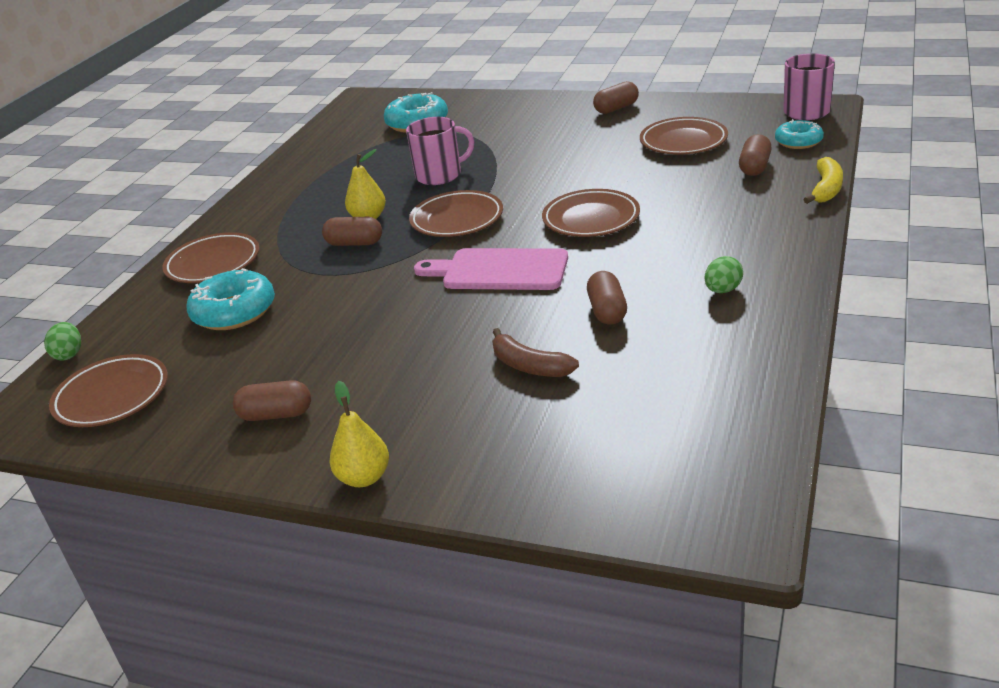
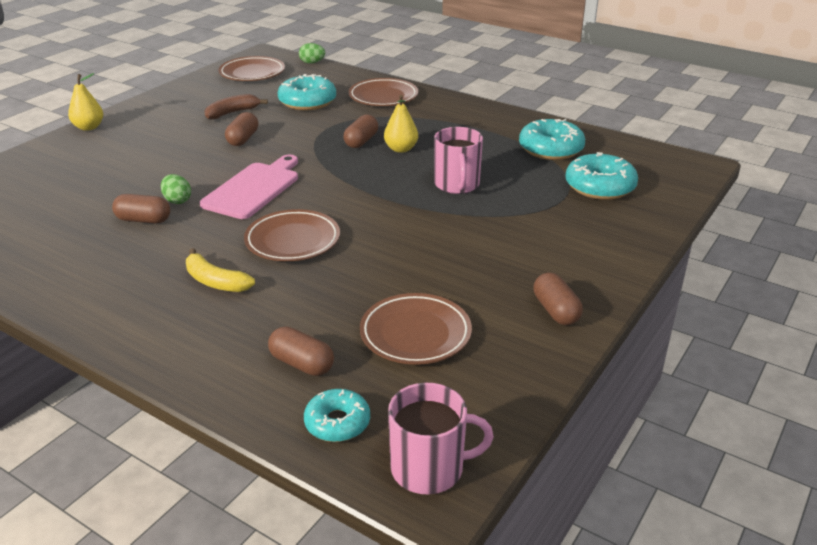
camera: 100 degrees right, 0 degrees up
brown capsule [233,380,311,421] -> brown capsule moved to [225,112,258,146]
brown plate [409,190,503,237] -> none
brown banana [492,328,579,377] -> brown banana moved to [204,94,268,120]
green egg [705,256,743,293] -> green egg moved to [161,174,191,204]
yellow banana [803,157,843,204] -> yellow banana moved to [186,248,255,292]
none -> turquoise donut [519,119,585,160]

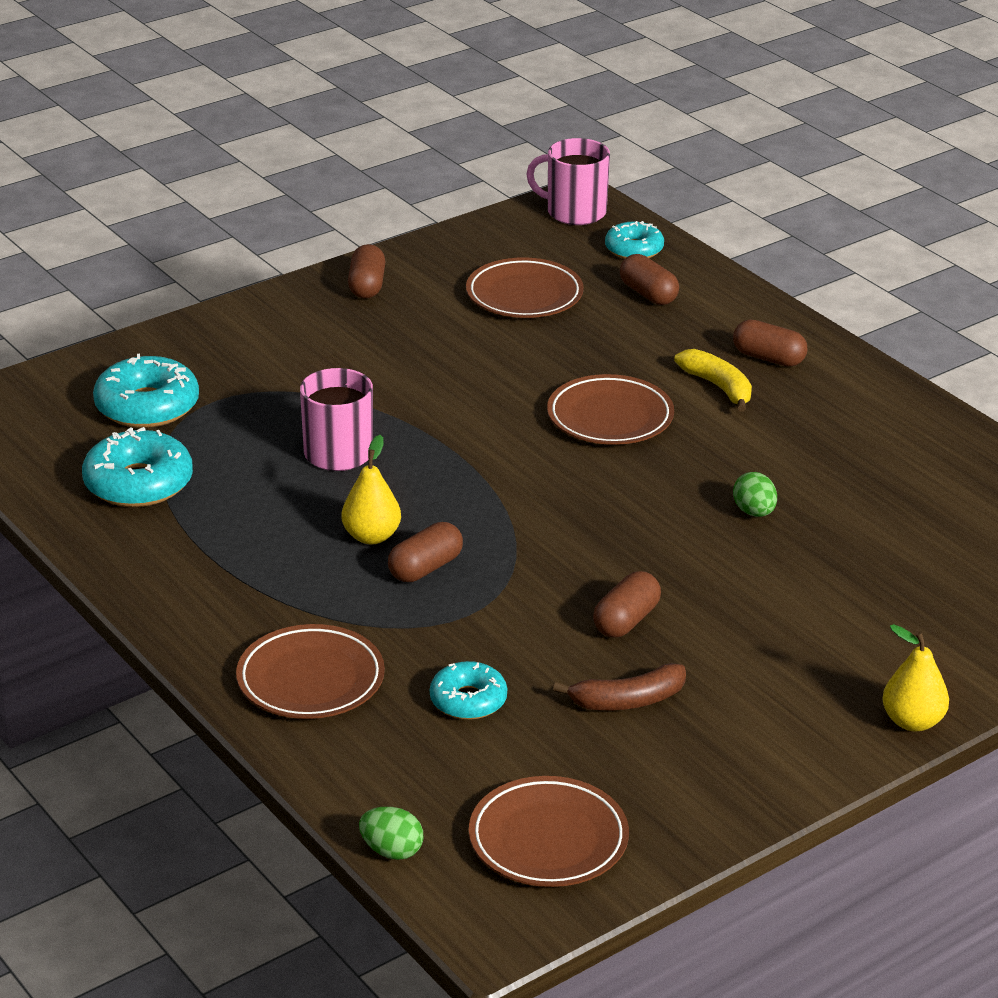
camera: 160 degrees left, 0 degrees up
brown capsule [112,194,170,223] -> brown capsule moved to [733,320,807,367]
pink cutting board [200,154,298,219] -> none
turquoise donut [278,74,336,110] -> turquoise donut [430,661,507,720], size x0.63

